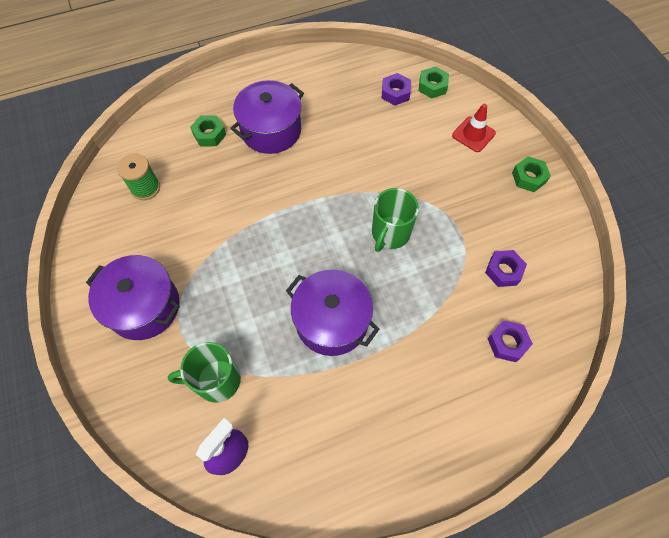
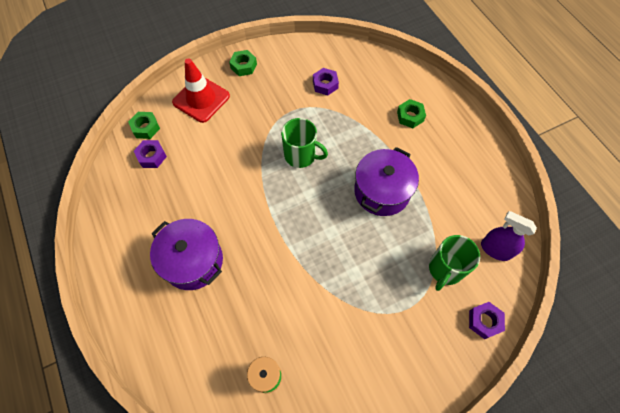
camera: 95 degrees left, 0 degrees up
purple pot [86,255,180,340] -> none
green mug [168,342,241,403] -> green mug turned 45 degrees clockwise [429,235,480,291]
green nut [190,115,226,146] -> green nut moved to [397,99,426,128]
red traffic cone [452,104,496,152] -> red traffic cone [172,58,230,123], size x1.56
purple nut [487,320,533,362] -> purple nut moved to [469,302,505,339]

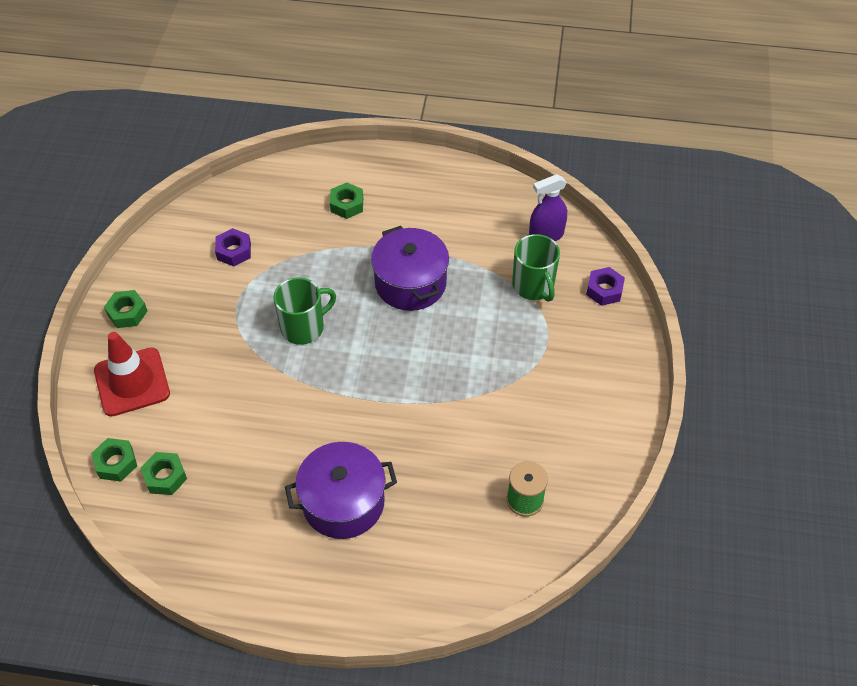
camera: 55 degrees left, 10 degrees down
purple nut [134,140,167,168] -> green nut [140,452,187,495]

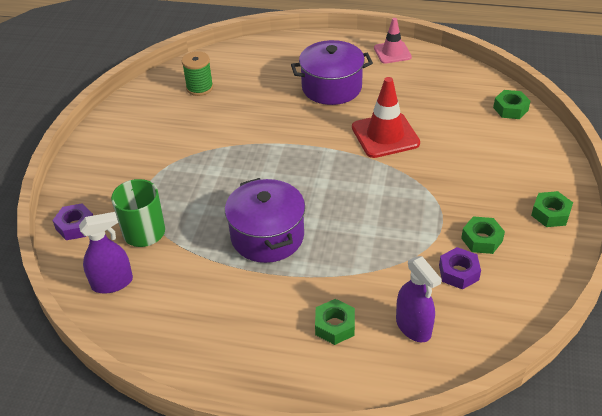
camera: 175 degrees left, 10 degrees down
red traffic cone [94,332,170,417] -> red traffic cone moved to [352,77,420,158]
green nut [140,452,187,495] -> green nut moved to [461,216,505,254]
green mug [273,277,336,345] -> none
none -> pink traffic cone [374,18,412,64]
none -> purple spray bottle [396,256,442,342]

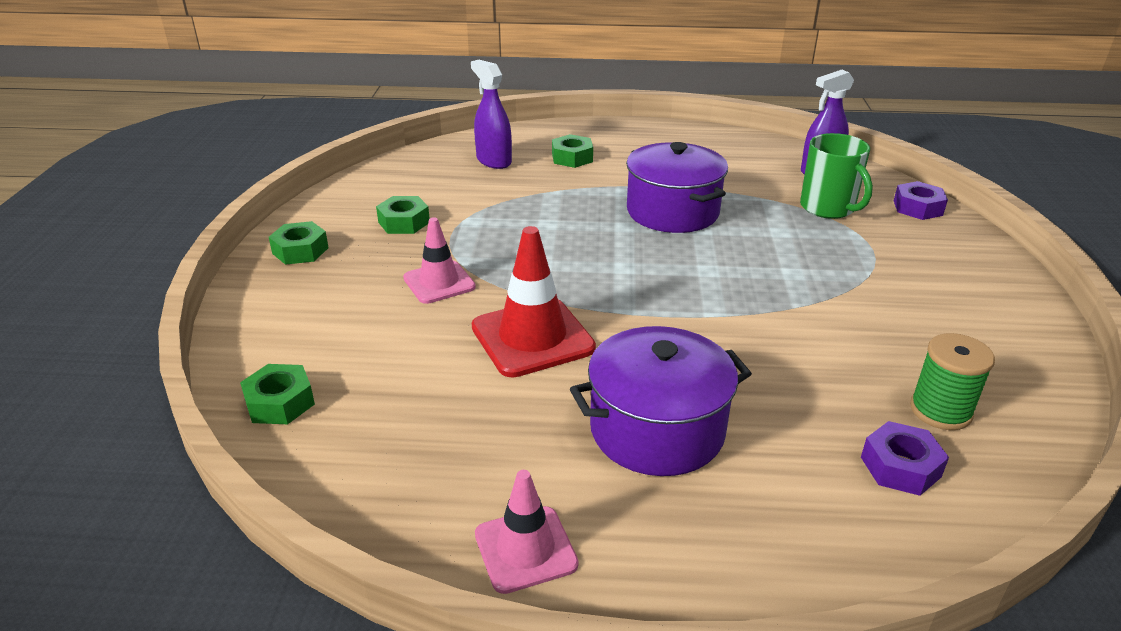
camera: 170 degrees right, 10 degrees down
purple nut [439,247,481,290] -> purple nut moved to [861,421,949,496]
none -> pink traffic cone [403,217,476,304]

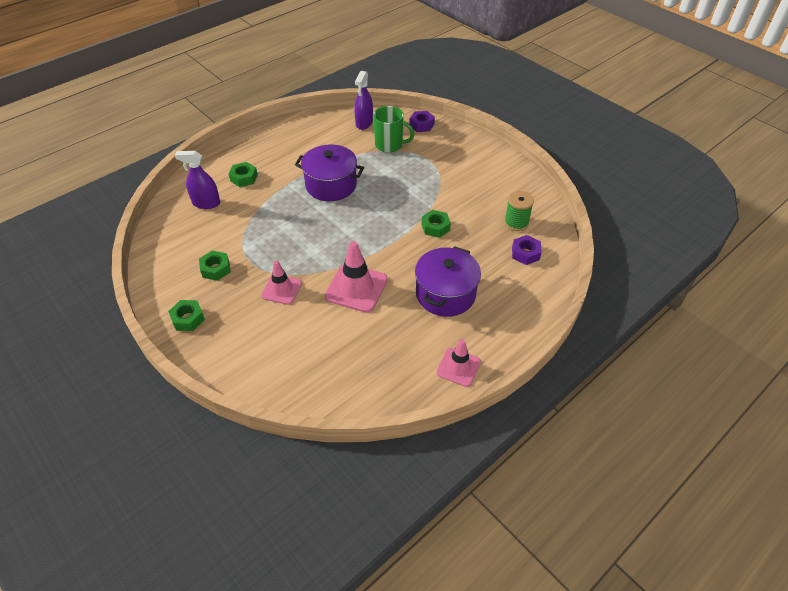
camera: 45 degrees left, 15 degrees up
green nut [240,364,315,424] -> green nut moved to [421,210,451,238]
red traffic cone [472,226,596,377] -> pink traffic cone [325,241,388,313]

